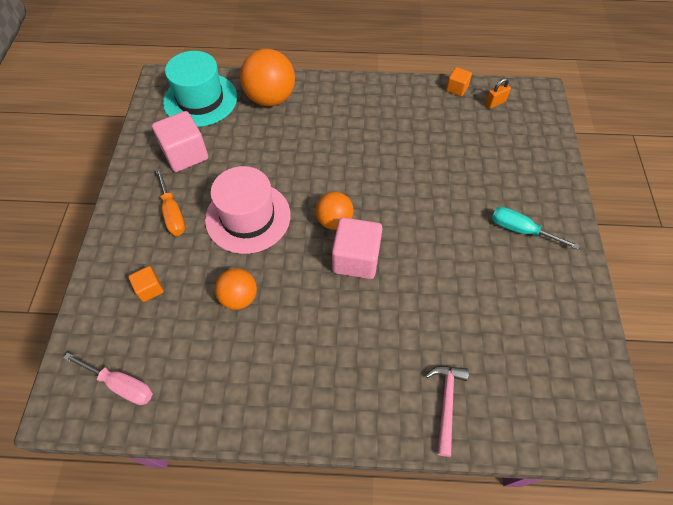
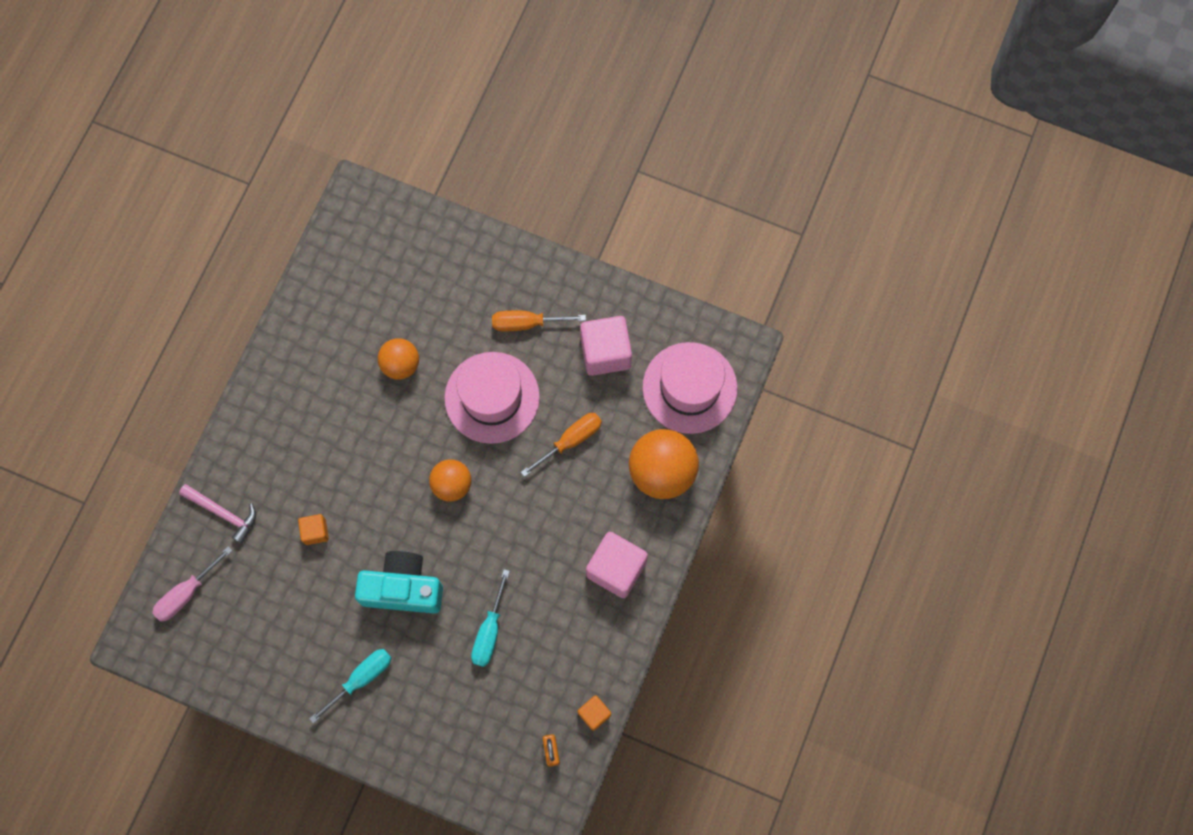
camera: 110 degrees right, 15 degrees up
pink screwdriver [63,353,153,405] -> pink screwdriver moved to [152,546,233,622]
orange cube [128,266,164,302] -> orange cube moved to [298,514,329,545]
turquoise hat [163,51,237,127] -> pink hat [643,342,737,434]
pink cube [332,217,383,279] -> pink cube moved to [586,532,648,598]
none -> turquoise camera [355,551,443,614]
none -> turquoise screwdriver [471,569,510,667]
none -> orange screwdriver [521,413,602,477]

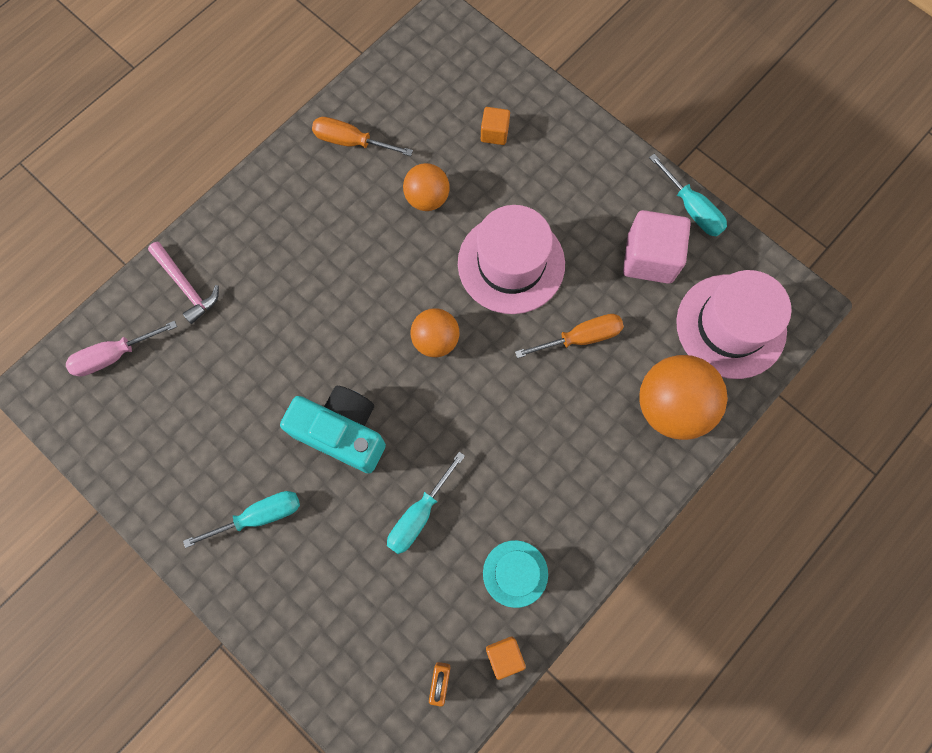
camera: 20 degrees right, 0 degrees up
orange cube [298,514,329,545] -> orange cube moved to [481,107,510,145]
orange screwdriver [492,311,586,331] -> orange screwdriver moved to [312,117,413,156]
pink cube [586,532,648,598] -> none
none -> turquoise hat [483,540,548,608]
none -> turquoise screwdriver [649,154,727,236]

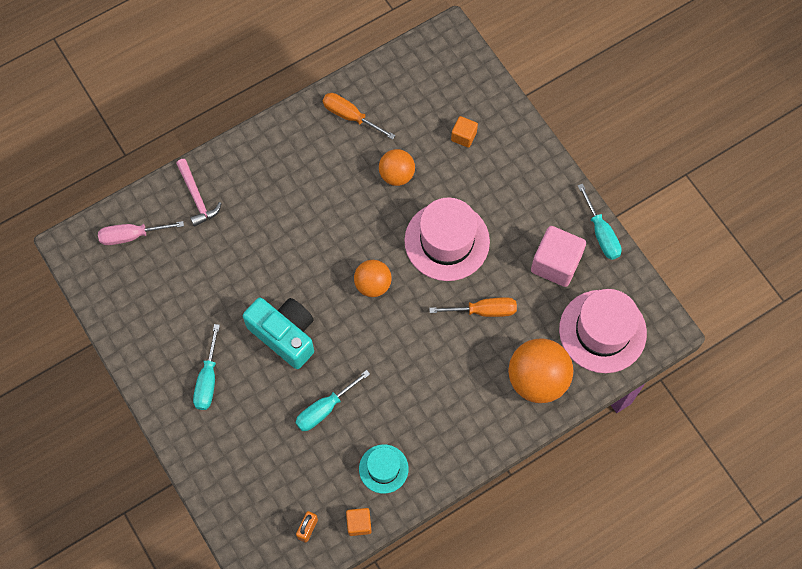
camera: 15 degrees right, 5 degrees down
turquoise screwdriver [183,491,300,548] -> turquoise screwdriver turned 105 degrees clockwise [193,324,220,410]

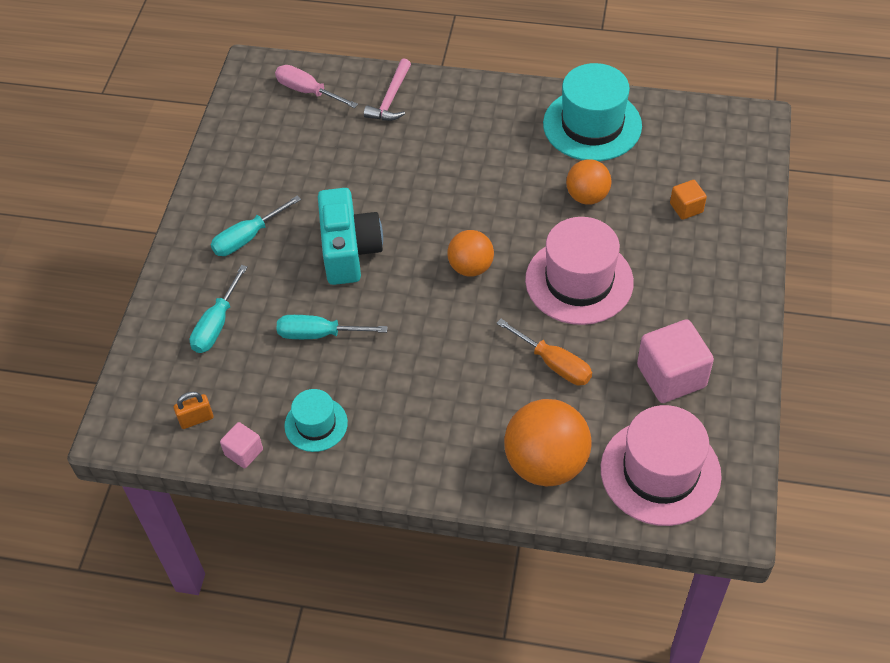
camera: 45 degrees right, 15 degrees down
orange screwdriver [322,93,396,140] -> turquoise hat [543,63,642,161]
orange cube [346,508,372,536] -> pink cube [220,422,263,468]
turquoise screwdriver [578,184,622,260] -> turquoise screwdriver moved to [190,265,248,353]

